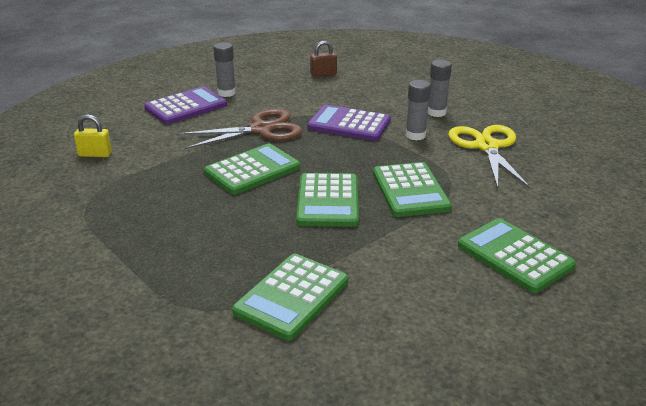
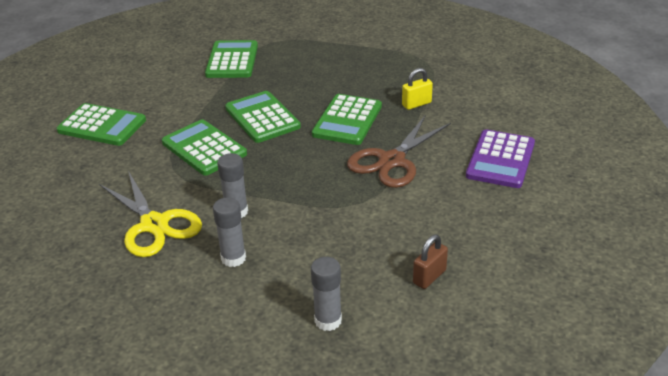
camera: 150 degrees right, 5 degrees up
yellow padlock [74,114,112,157] -> yellow padlock moved to [402,68,433,110]
grey glue stick [213,42,236,97] -> grey glue stick moved to [311,257,342,331]
purple calculator [307,105,391,141] -> none

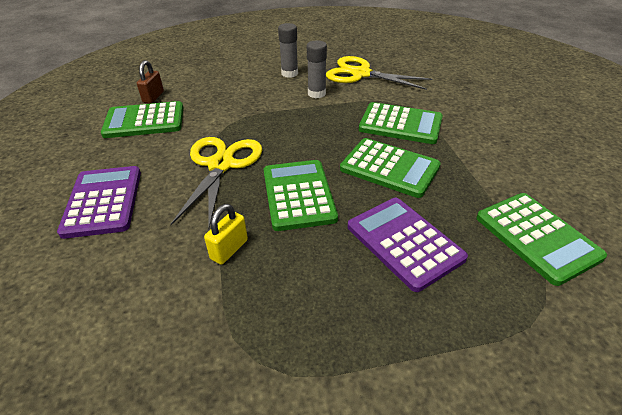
camera: 150 degrees right, 5 degrees up
green calculator [57,103,146,146] -> green calculator moved to [101,101,183,138]
grey glue stick [311,257,342,331] -> none
brown scissors [347,116,451,188] -> yellow scissors [171,137,262,229]
none -> purple calculator [348,198,468,292]

